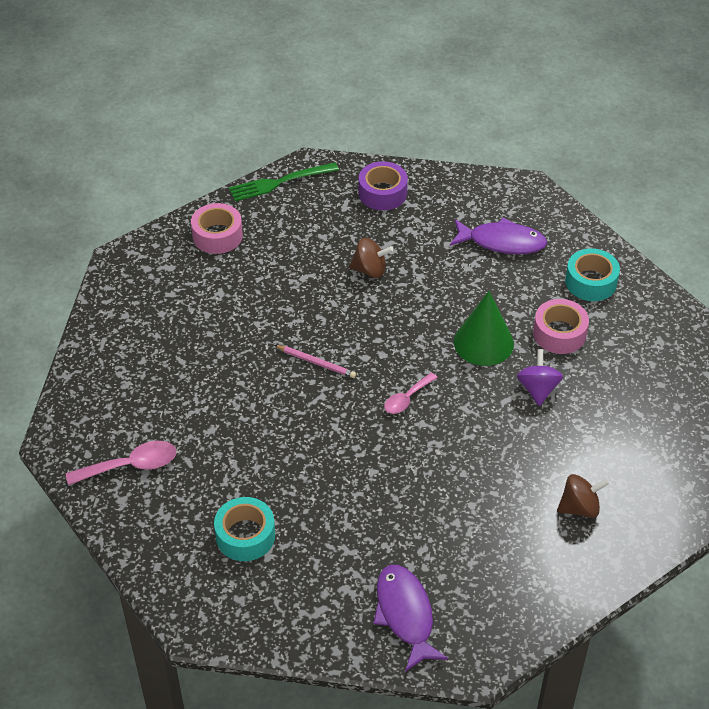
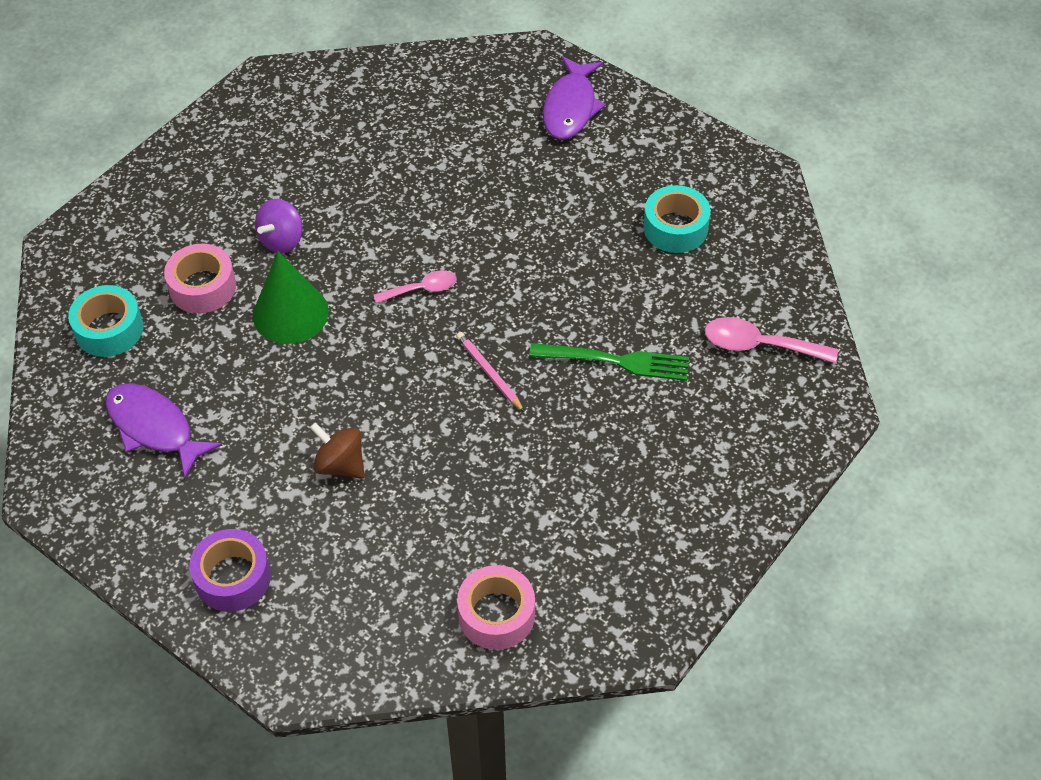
camera: 150 degrees left, 5 degrees up
green fork [229,163,339,201] -> green fork moved to [529,343,689,381]
brown spinning top [557,474,609,518] -> none

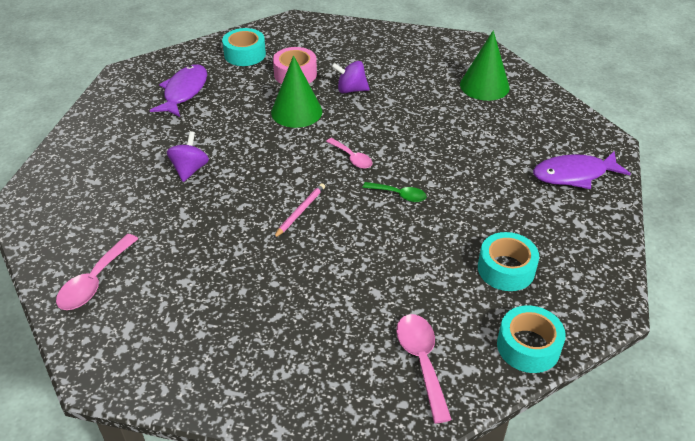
camera: 65 degrees right, 10 degrees down
purple tape [189,529,271,612] -> none
brown spinning top [310,423,365,479] -> purple spinning top [167,131,209,182]
pink tape [457,565,535,650] -> pink spoon [56,234,138,310]
green fork [529,343,689,381] -> none
none -> green spoon [362,182,427,202]
none -> green cone [460,30,510,101]
none -> turquoise tape [497,305,566,373]

